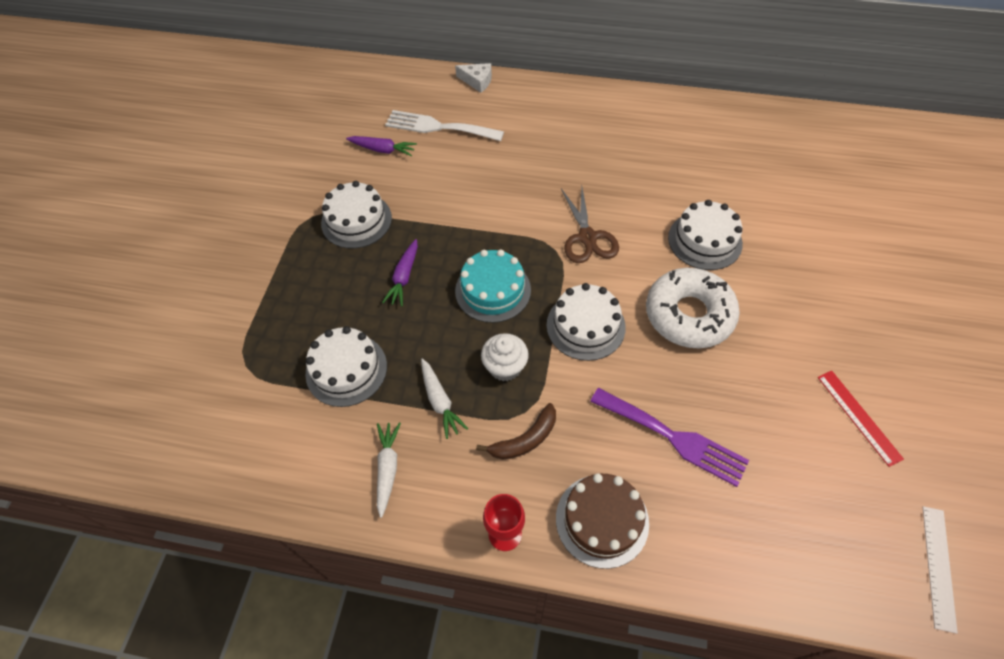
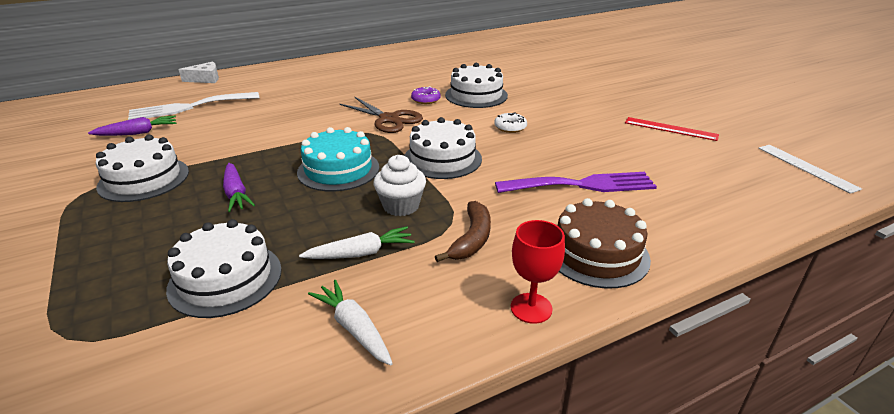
camera: 40 degrees left, 25 degrees down
white carrot [421,358,468,439] -> white carrot turned 45 degrees counterclockwise [299,226,415,259]
white donut [646,268,740,349] -> white donut [494,112,527,133], size x0.40
none -> purple donut [411,86,441,104]

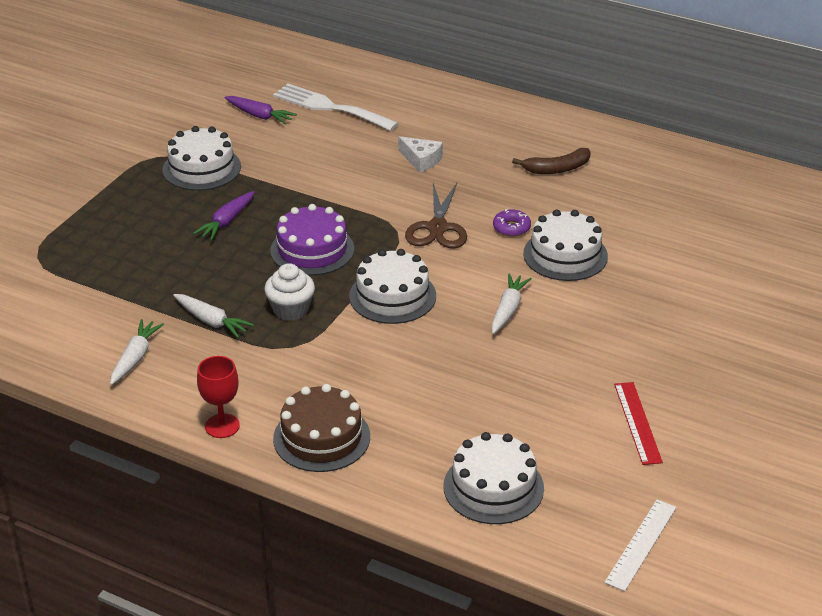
camera: 55 degrees right, 5 degrees up
white cake [166,219,282,318] -> white cake moved to [444,432,544,524]
white cheese [178,61,219,83] -> white cheese moved to [398,136,443,173]
turquoise cake [297,127,379,192] -> purple cake [270,204,354,276]
brown banana [435,201,491,262] -> brown banana moved to [512,148,591,174]
white donut [494,112,527,133] -> white carrot [491,273,532,334]
purple fork [495,172,657,193] -> none

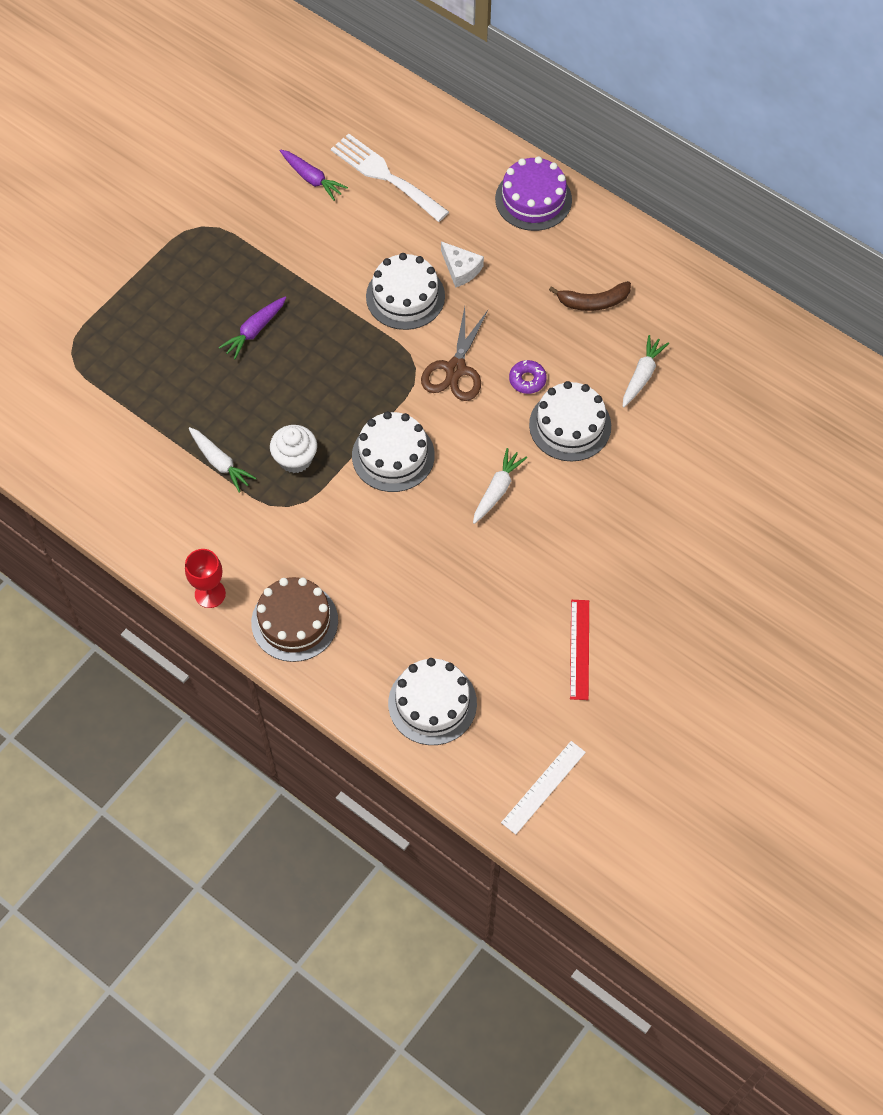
camera: 10 degrees right, 25 degrees up
white carrot [110,319,164,385] -> white carrot moved to [623,335,669,407]
white cake [162,126,241,191] -> white cake moved to [366,253,445,330]
purple cake [270,204,354,276] -> purple cake moved to [495,156,572,231]

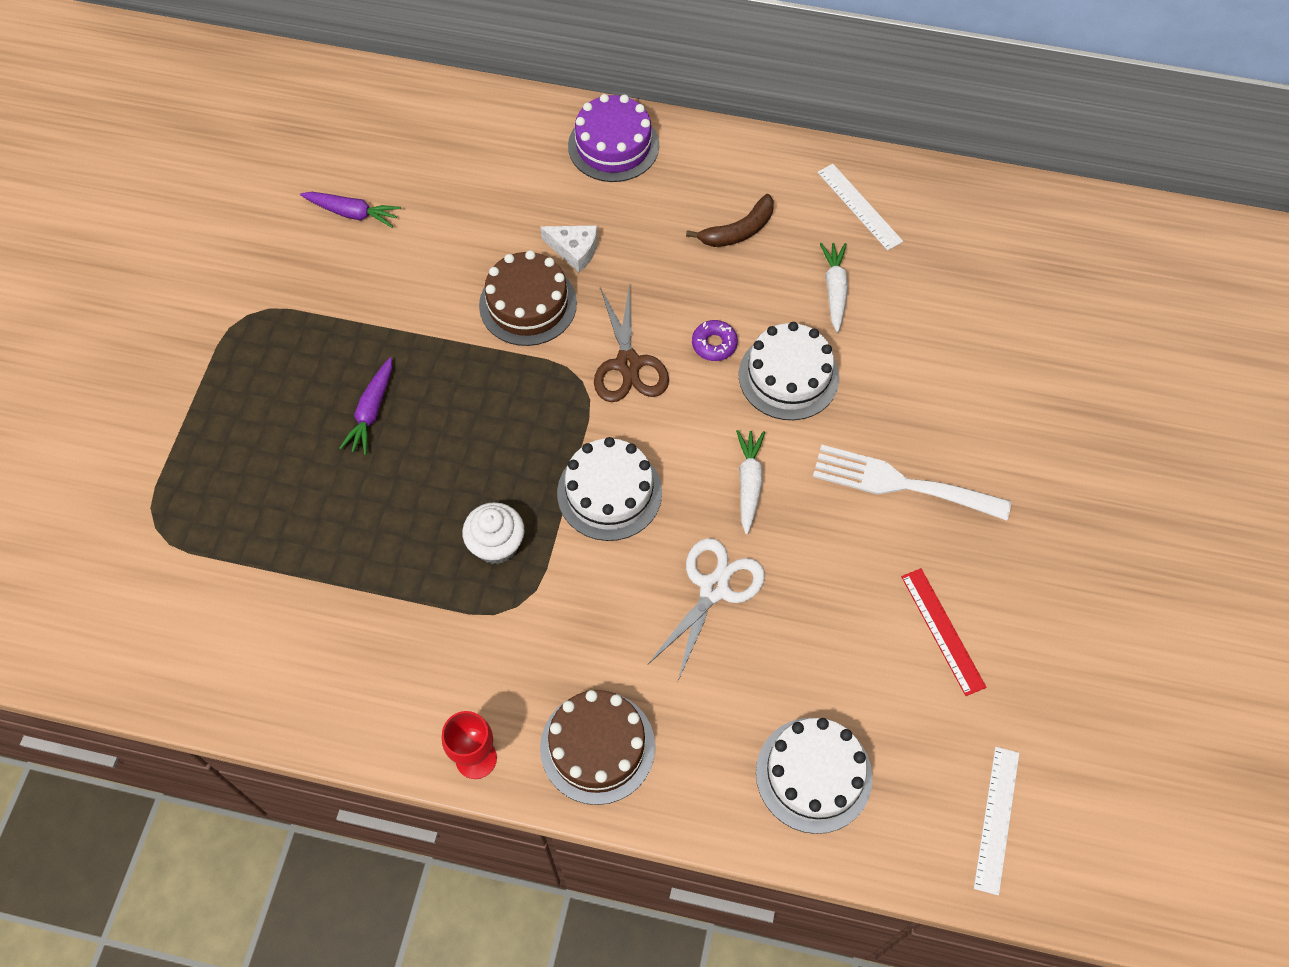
camera: 25 degrees left, 0 degrees up
white carrot [189,427,256,493] -> none
white fork [331,133,449,222] -> white fork moved to [813,445,1011,521]
white cake [366,253,445,330] -> brown cake [479,250,577,346]
none -> white scissors [648,538,765,680]
none -> white ruler [817,164,903,251]

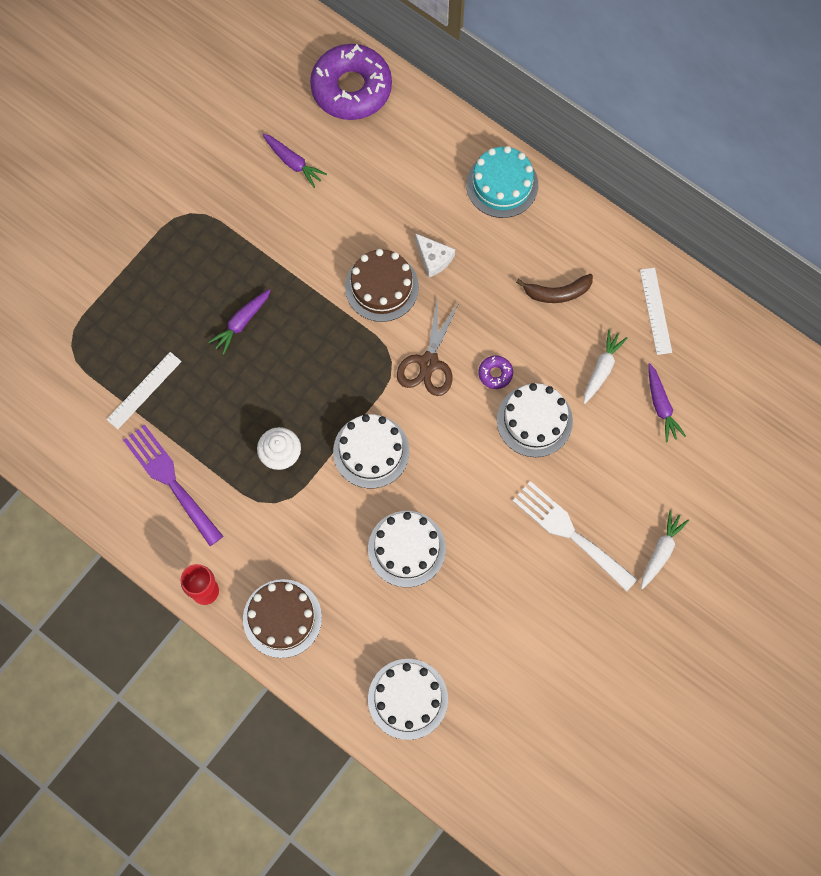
camera: 25 degrees right, 10 degrees up
purple cake [568,94,659,182] -> turquoise cake [466,146,538,218]
white scissors [648,538,765,680] -> white cake [368,511,446,587]
white carrot [736,430,765,535] -> white carrot moved to [641,510,689,589]
red ruler [901,568,987,696] -> none
white ruler [974,747,1019,896] -> white ruler moved to [106,352,182,429]
none -> purple fork [123,424,223,546]
none -> purple donut [310,44,392,120]
none -> purple carrot [648,363,686,442]

